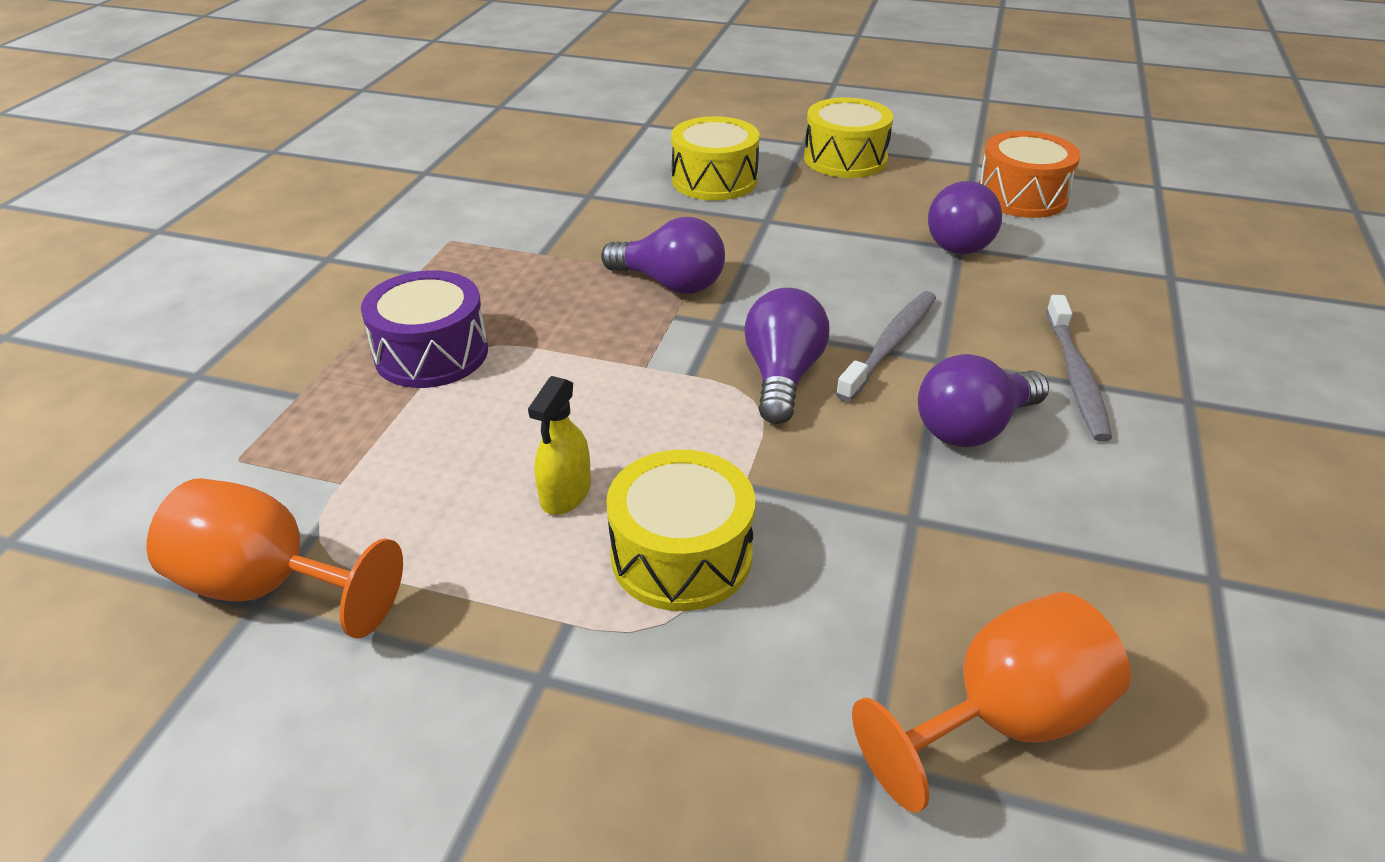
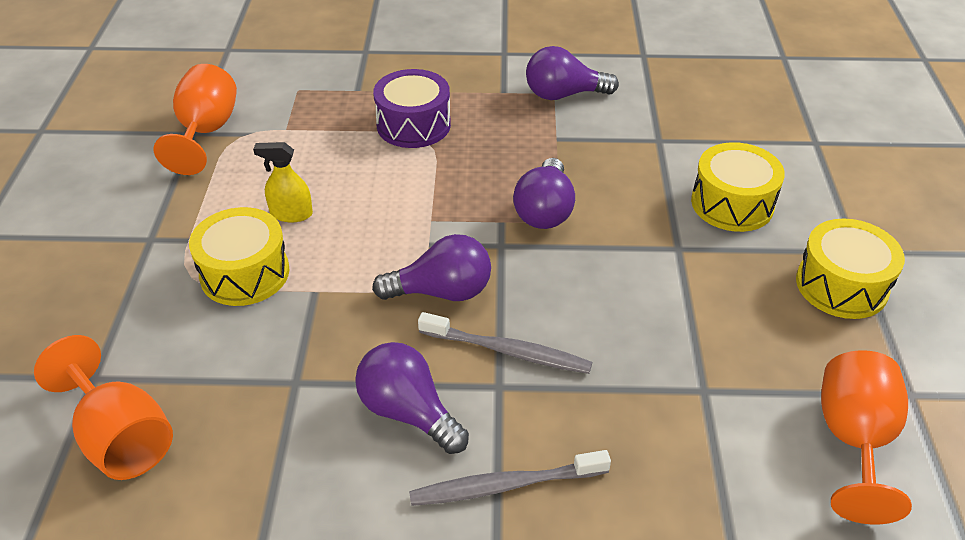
camera: 75 degrees right, 5 degrees up
purple light bulb [928,181,1002,254] -> purple light bulb moved to [526,46,619,100]
orange drum [979,131,1081,218] -> orange goblet [821,350,912,525]

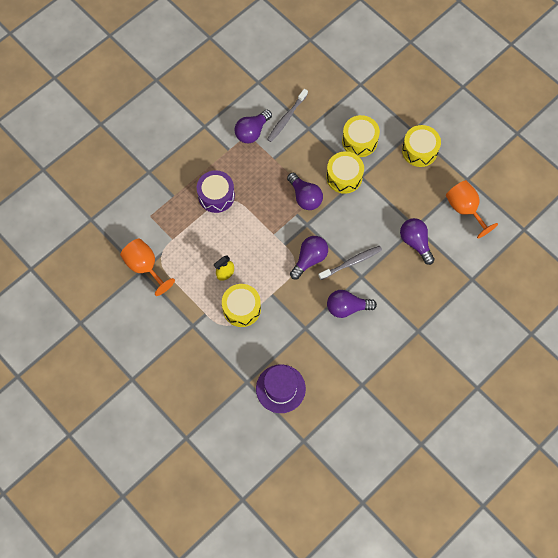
camera: 45 degrees left, 25 degrees up
orange goblet [34,335,173,480] -> purple hat [256,364,306,413]
grey toothbrush [409,450,611,506] -> grey toothbrush moved to [267,89,308,142]
none -> yellow drum [326,151,364,194]
none -> purple light bulb [400,218,435,265]

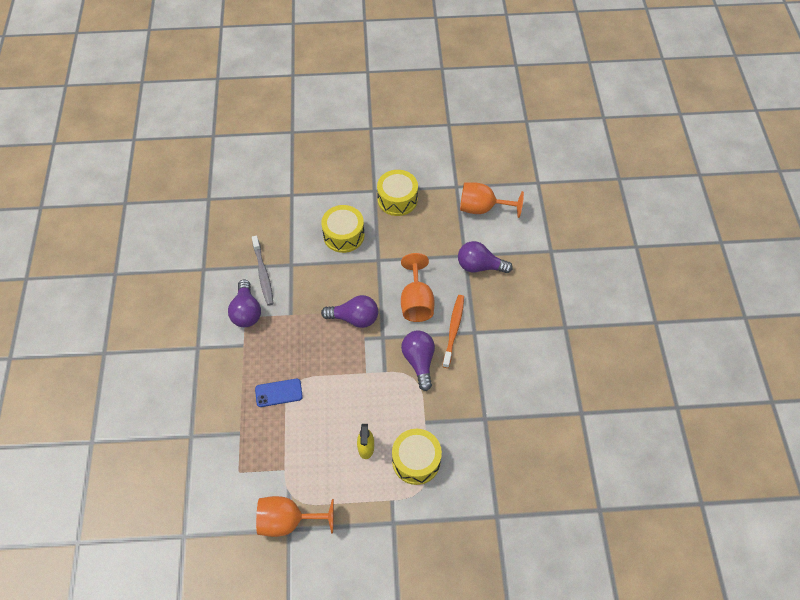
camera: 50 degrees left, 10 degrees down
purple drum [197,170,235,213] -> blue phone [255,378,303,407]
purple hat [256,364,306,413] -> none
grey toothbrush [318,246,382,280] -> orange toothbrush [442,295,464,368]
yellow drum [326,151,364,194] -> none
purple light bulb [327,290,377,318] -> none
none -> orange goblet [401,253,435,322]

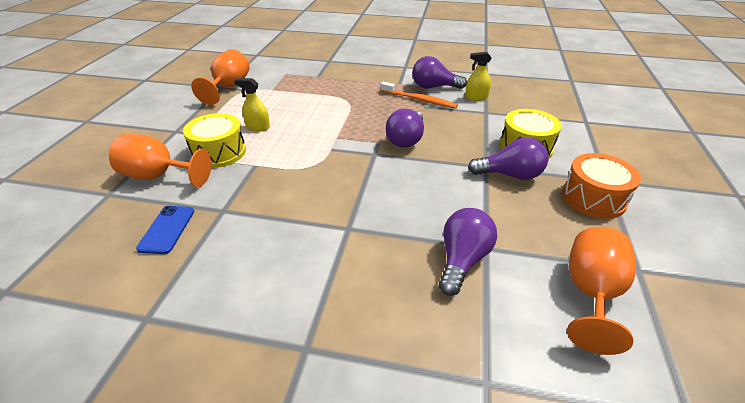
camera: 105 degrees right, 20 degrees down
grey toothbrush [252,236,274,306] -> yellow spray bottle [465,52,491,101]
blue phone [255,378,303,407] -> blue phone moved to [136,206,194,254]
yellow drum [377,170,418,216] -> orange drum [562,153,641,219]
orange goblet [401,253,435,322] -> orange goblet moved to [109,134,212,187]
purple light bulb [401,330,435,391] -> purple light bulb moved to [468,137,549,180]
orange toothbrush [442,295,464,368] -> orange toothbrush moved to [381,82,458,109]

